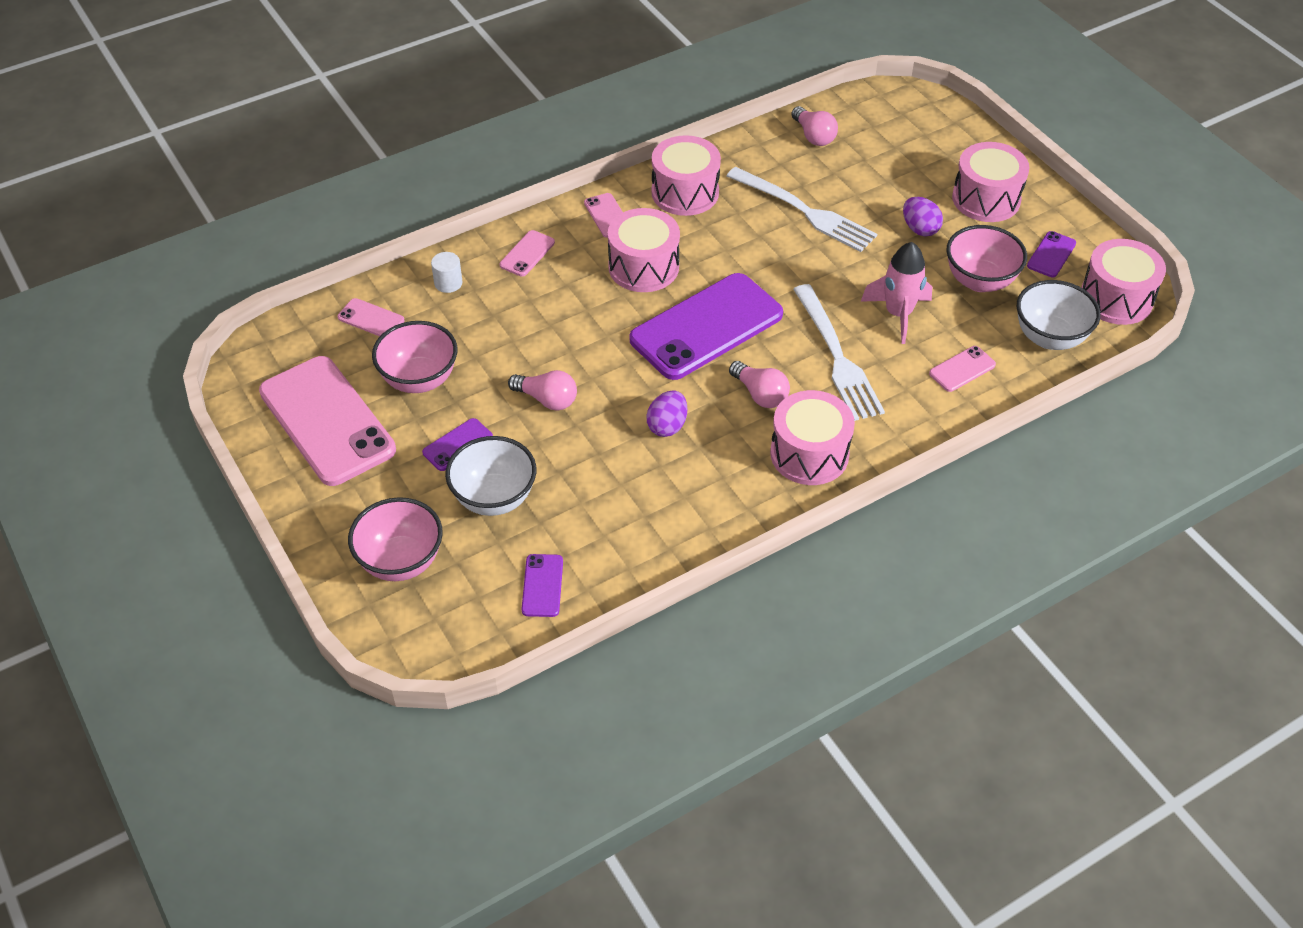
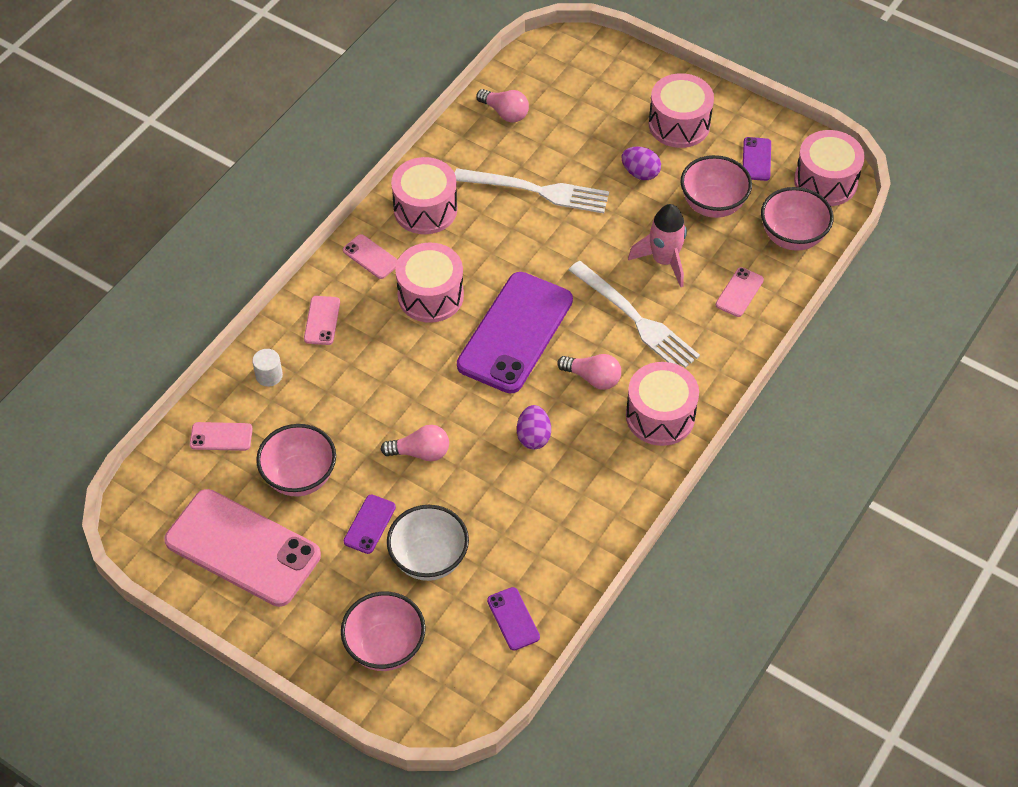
camera: 25 degrees left, 5 degrees up
white bowl [1017,280,1101,350] -> pink bowl [761,187,834,251]

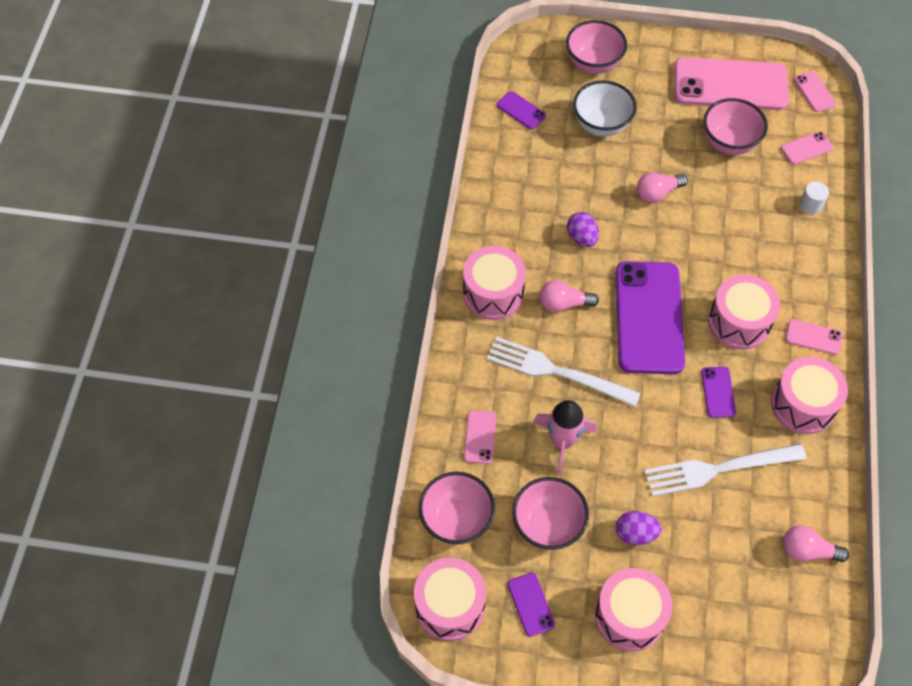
camera: 155 degrees right, 5 degrees up
pink phone [304,296,340,345] -> pink phone moved to [794,71,836,112]
purple phone [343,494,396,554] -> purple phone moved to [701,367,736,418]

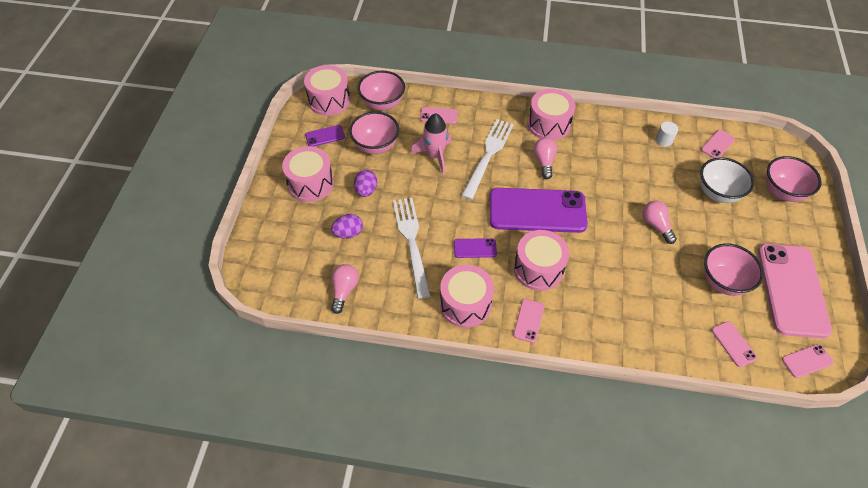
camera: 90 degrees right, 5 degrees down
purple phone [497,91,546,129] -> pink phone [701,130,735,158]
purple egg [567,212,599,247] -> purple egg moved to [331,214,363,239]
white cylinder [800,181,829,214] -> white cylinder moved to [656,121,678,147]

